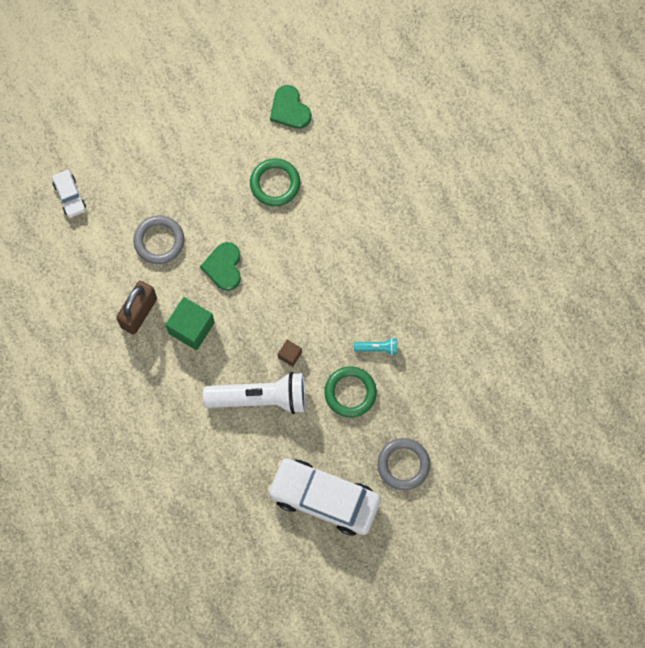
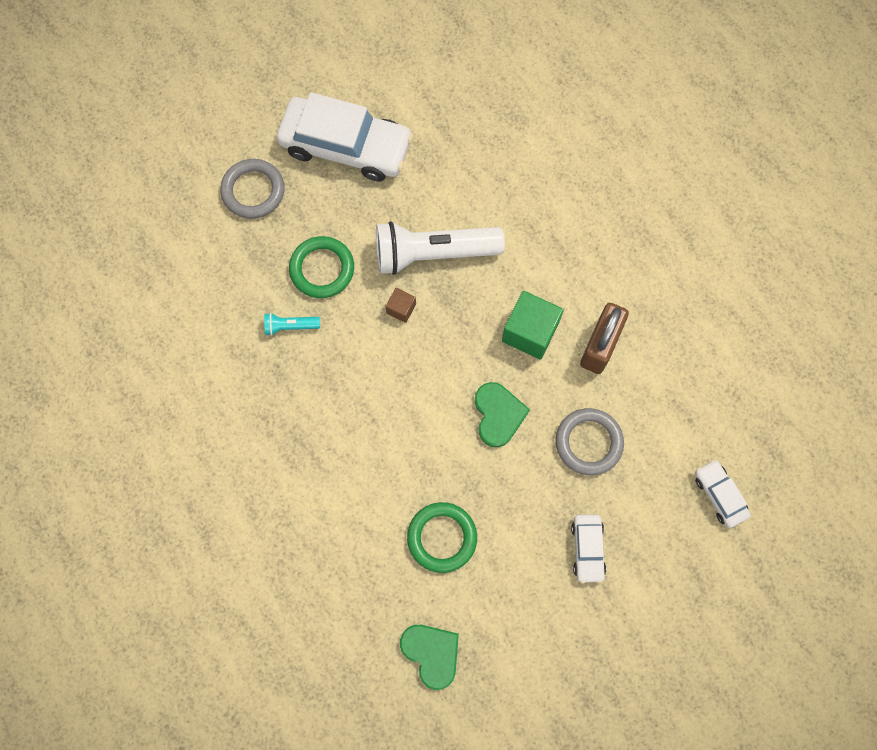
camera: 175 degrees right, 0 degrees up
none -> white car [571,515,606,584]

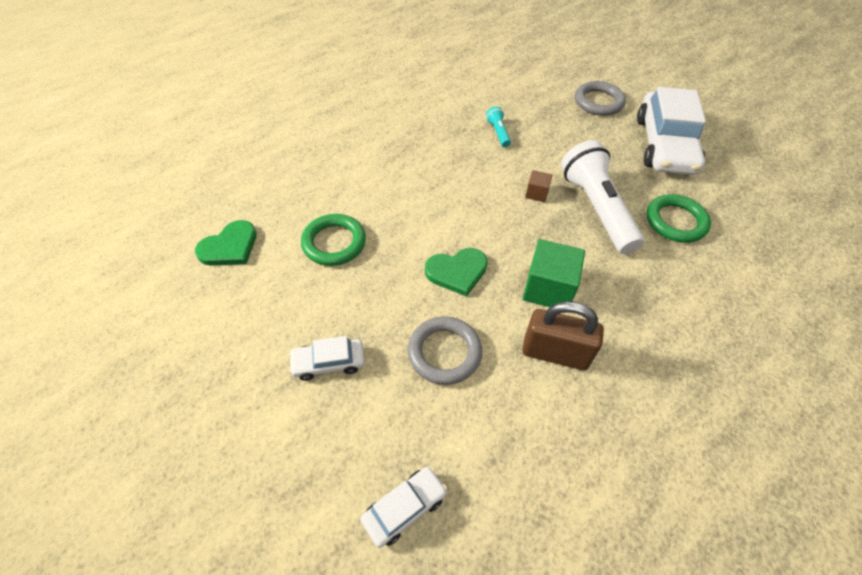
camera: 80 degrees right, 20 degrees down
green ring [289,236,354,298] -> green ring moved to [647,194,711,243]

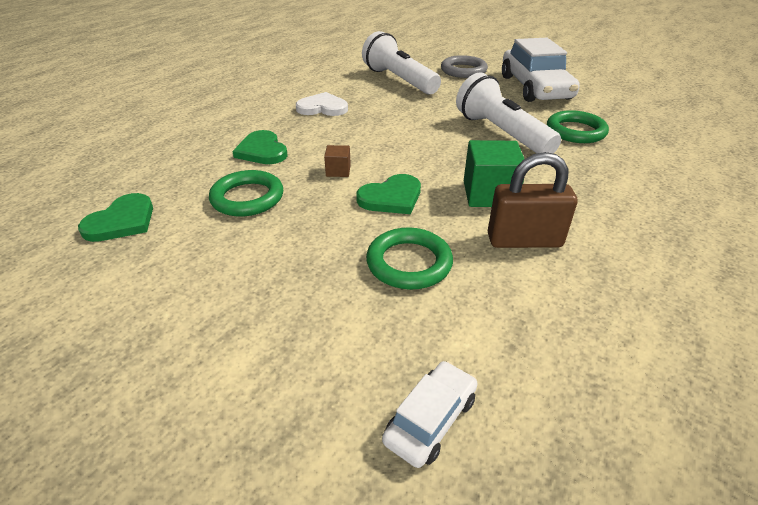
camera: 15 degrees left, 15 degrees down
white car [289,336,365,381] -> none
grey ring [408,317,482,385] -> green ring [366,227,453,290]
turquoise flashlight [486,106,511,147] -> none
brown cube [525,170,552,202] -> brown cube moved to [324,145,351,177]
none -> green heart [232,130,288,164]
none -> white heart [296,92,348,116]
none -> white flashlight [362,31,441,94]

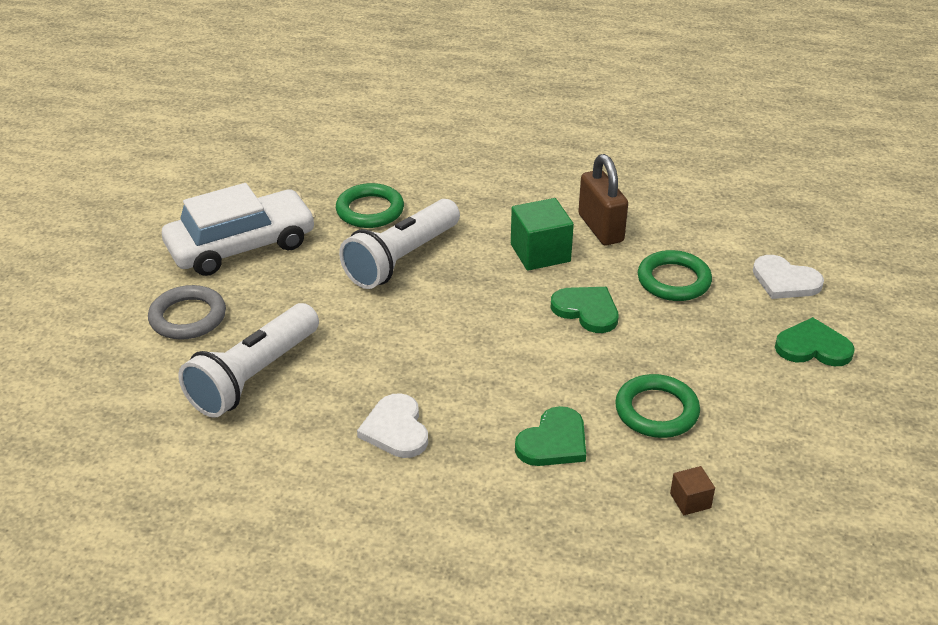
camera: 110 degrees left, 0 degrees up
green heart [78,193,153,242] -> green heart moved to [775,317,855,366]
brown cube [324,145,351,177] -> brown cube moved to [670,466,715,515]
white car [382,361,477,468] -> none
none -> white heart [753,255,824,299]

